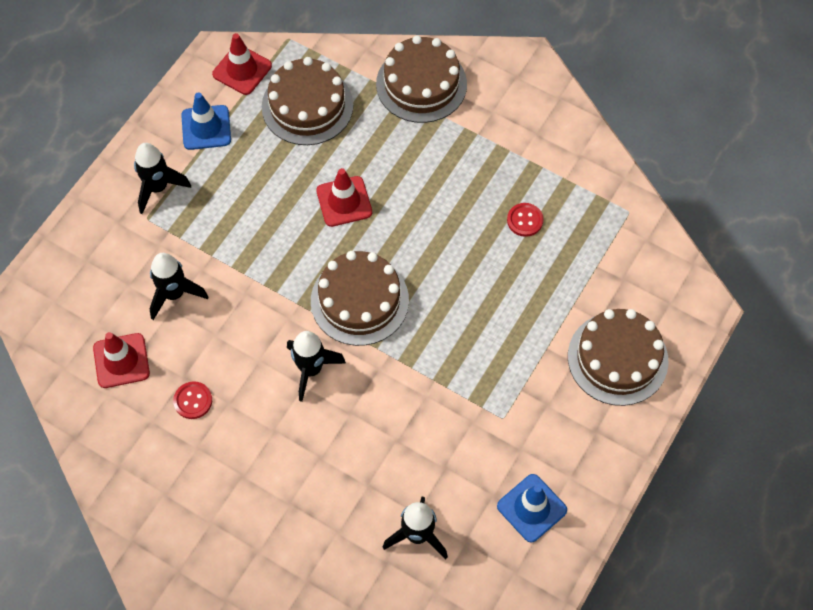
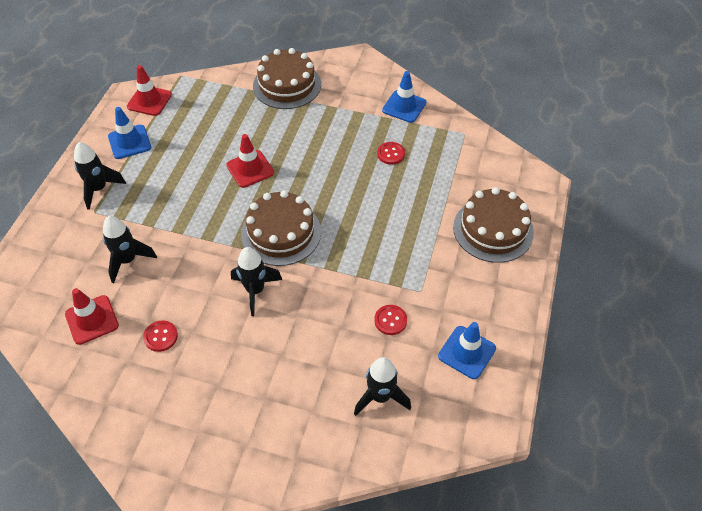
camera: 15 degrees left, 10 degrees down
brown cake [262,57,353,145] -> none
none -> red button [374,305,407,335]
none -> blue traffic cone [382,71,426,123]

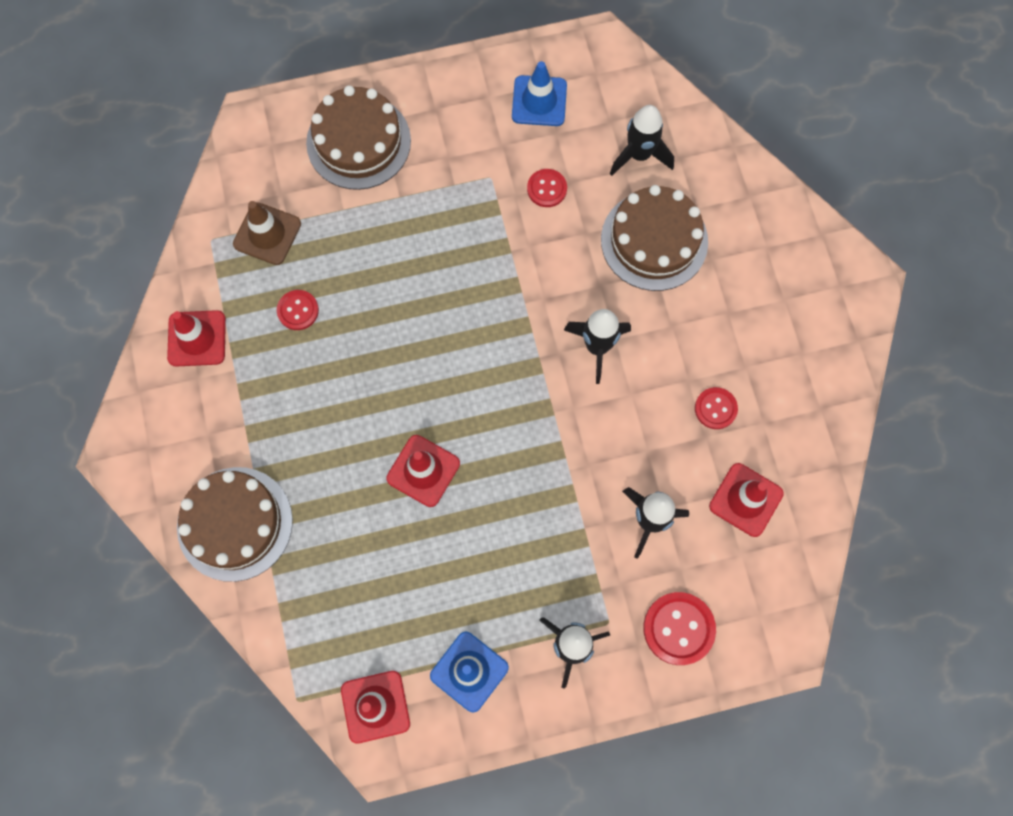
camera: 120 degrees left, 20 degrees up
brown cake [241,190,321,266] -> brown cake moved to [601,185,708,291]
blue traffic cone [382,71,426,123] -> red traffic cone [167,310,226,367]
none -> brown traffic cone [233,201,301,265]
none -> red button [643,592,716,665]

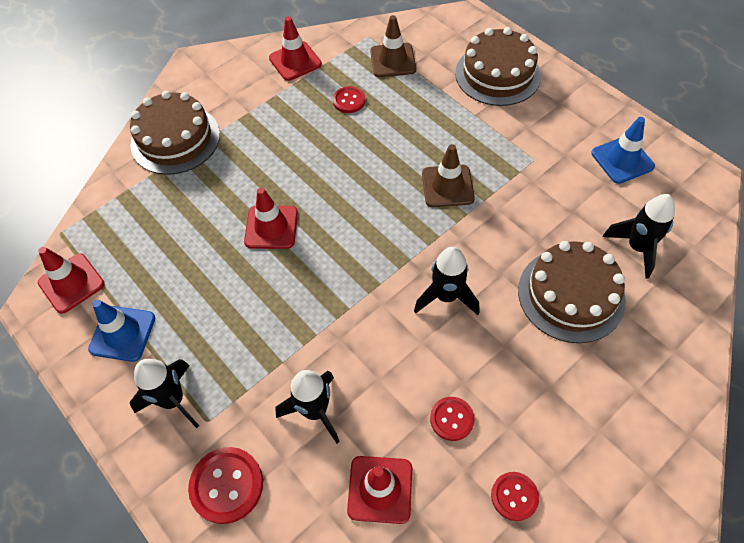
camera: 65 degrees right, 15 degrees down
red button [527,169,567,207] -> red button moved to [491,472,539,521]
none -> brown traffic cone [422,144,475,207]

